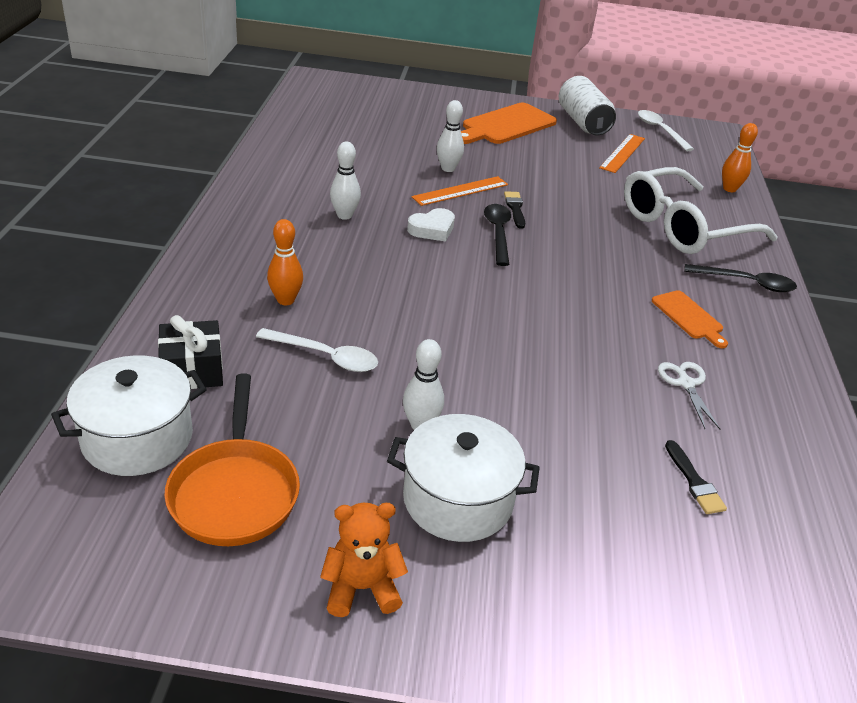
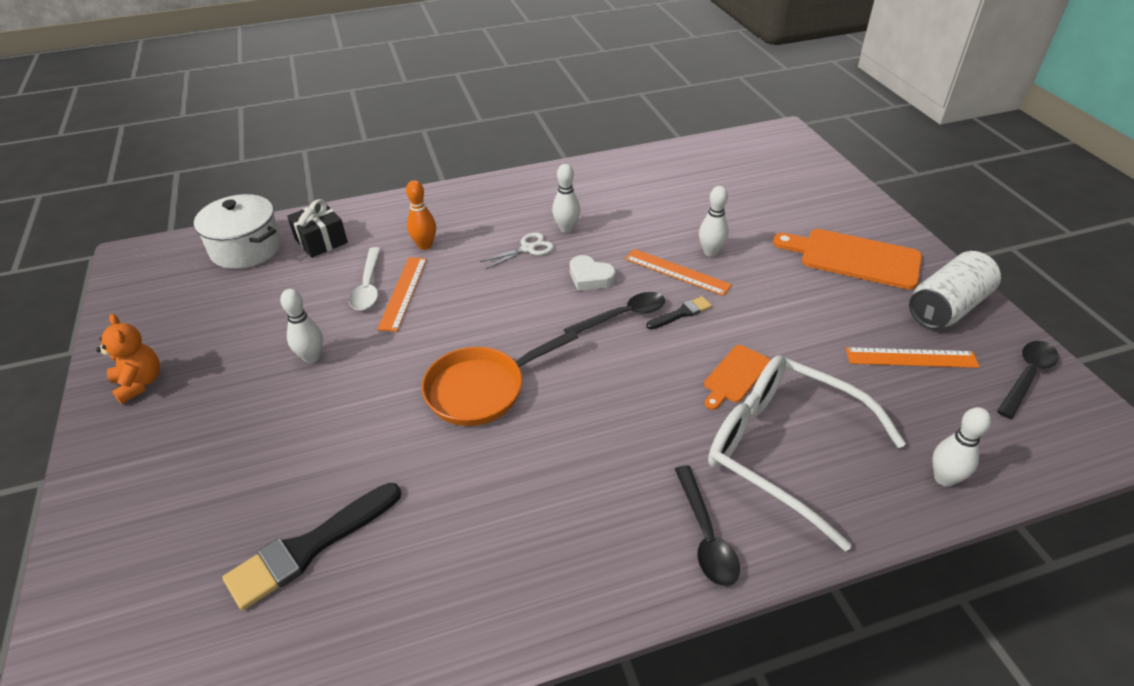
camera: 70 degrees right, 5 degrees up
orange pan [164,374,300,546] -> orange pan moved to [422,330,578,426]
white pot [387,414,540,542] -> none
white spoon [638,110,694,151] -> black spoon [997,341,1059,419]
orange cutting board [652,290,728,348] -> orange cutting board moved to [704,345,770,410]
white scissors [658,362,720,429] -> white scissors moved to [480,232,554,269]
black brush [665,440,727,514] -> black brush [222,483,401,610], size x1.92
orange bowling pin [722,123,758,192] -> white bowling pin [932,407,991,487]
none -> orange ruler [377,257,427,332]

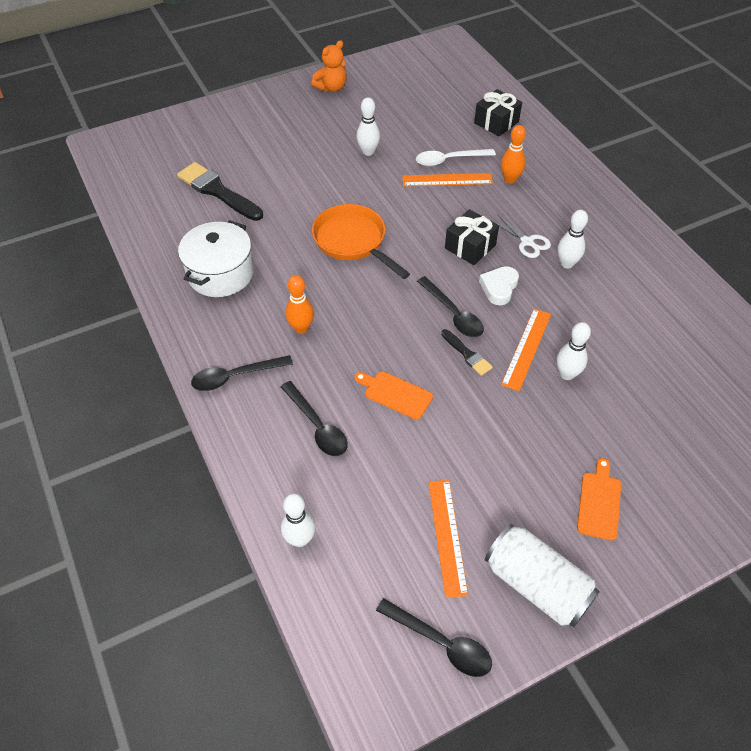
camera: 80 degrees right, 10 degrees up
white pot [194,194,282,269] -> white pot moved to [178,220,254,297]
white glasses [708,355,906,551] -> black spoon [281,381,348,456]
orange cutting board [773,229,922,290] -> orange cutting board [577,458,621,541], size x0.56
none -> orange bowling pin [285,275,314,334]
none -> black gift [445,209,499,265]

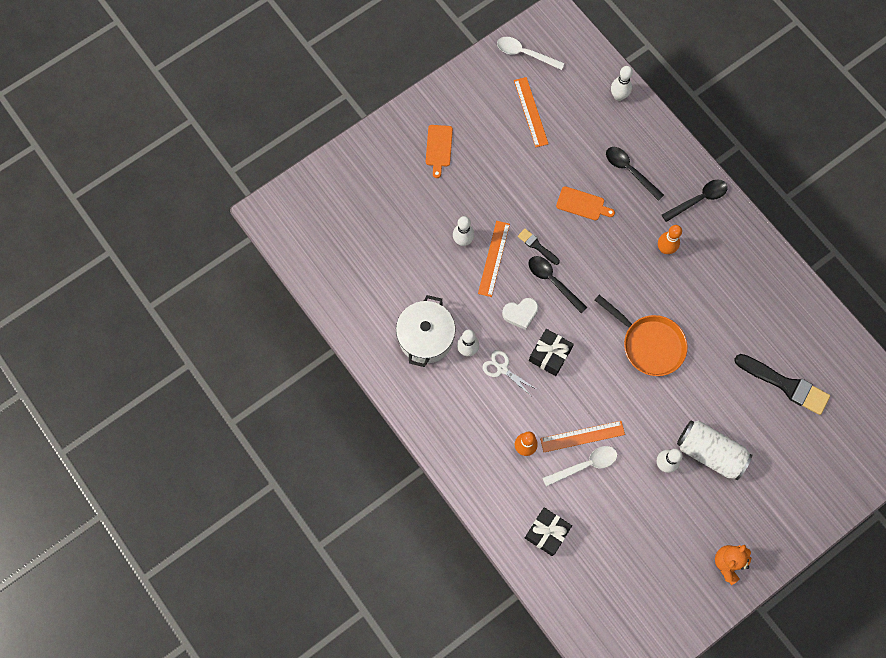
camera: 170 degrees right, 20 degrees up
white pot [178,220,254,297] -> white pot moved to [396,295,456,367]
black spoon [376,598,492,677] -> white spoon [497,37,565,70]
white heart [479,266,519,305] -> white heart turned 60 degrees clockwise [502,298,538,330]
white can [485,524,600,627] -> white can moved to [677,420,752,480]

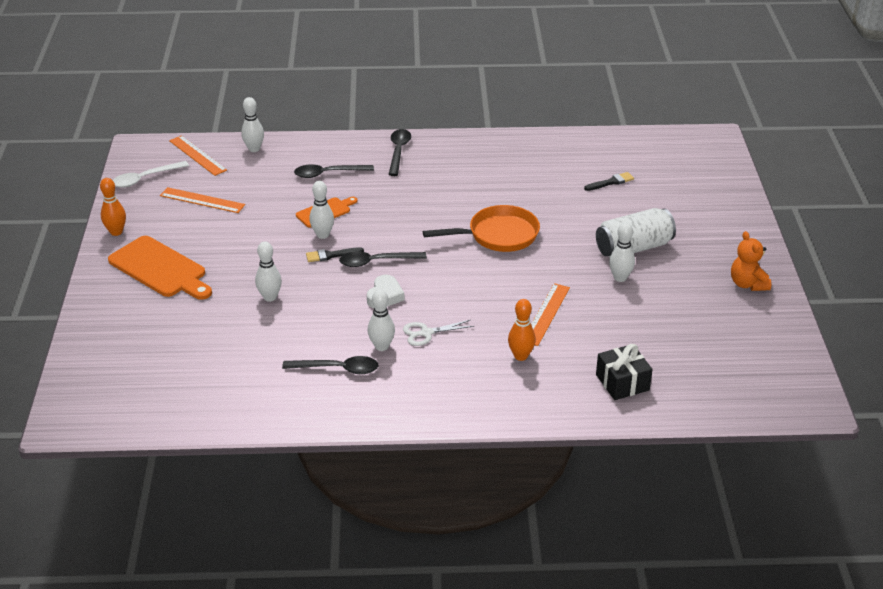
camera: 55 degrees left, 35 degrees down
white pot [396,295,456,367] -> black spoon [282,356,379,374]
orange cutting board [426,125,453,178] -> orange cutting board [108,236,212,300], size x1.79
orange ruler [478,221,510,297] -> orange ruler moved to [169,135,227,176]
black gift [529,329,574,376] -> none
white spoon [543,446,617,487] -> none
orange bowling pin [658,225,682,254] -> orange bowling pin moved to [100,178,126,236]
black brush [734,354,830,415] -> black brush [584,172,634,191], size x0.52
none -> white bowling pin [309,181,334,239]

